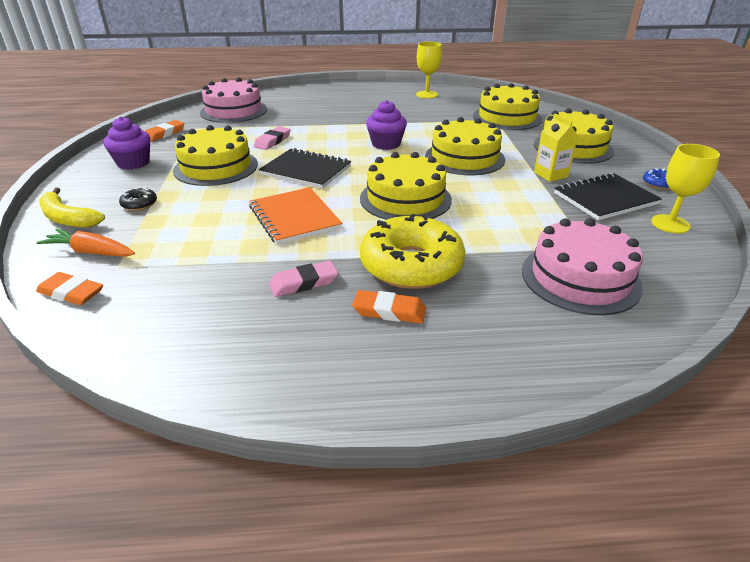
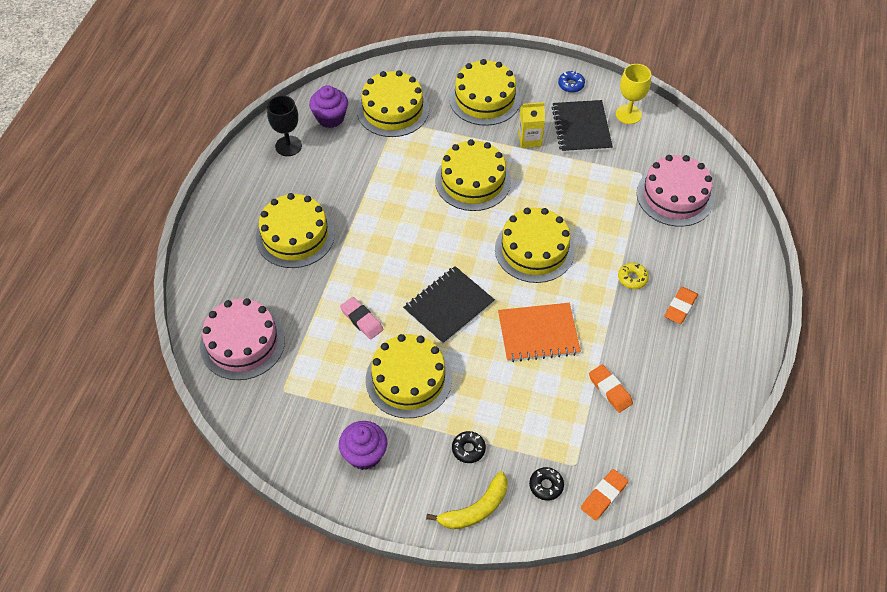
camera: 70 degrees left, 20 degrees up
orange carrot [36,229,135,257] -> black donut [529,467,564,501]
orange eraser [145,120,184,142] -> orange eraser moved to [589,364,633,413]
pink eraser [269,261,338,297] -> none
yellow donut [360,214,465,289] -> yellow donut [618,262,649,289], size x0.40
purple cupcake [366,100,407,150] -> purple cupcake moved to [309,85,348,128]
yellow goblet [416,42,442,98] -> black goblet [267,95,302,156]
none -> yellow cake [256,193,335,268]

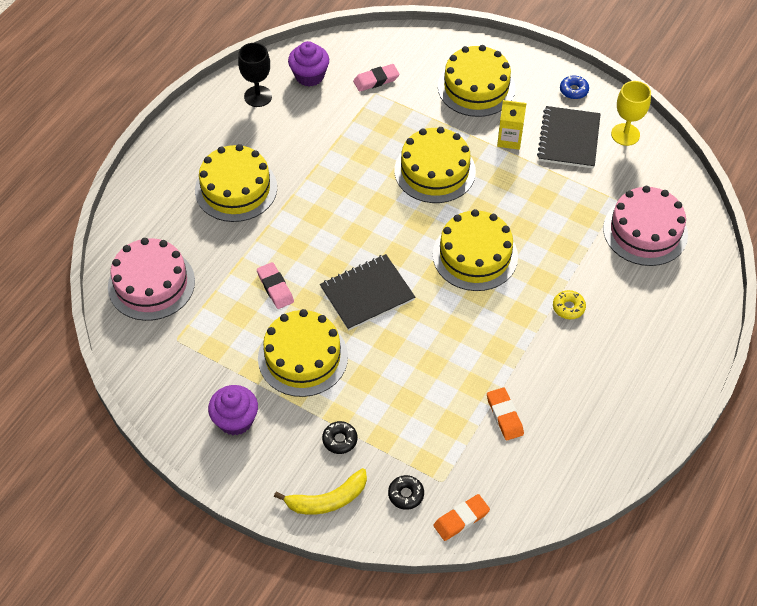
camera: 15 degrees right, 0 degrees up
yellow cake [357,70,429,137] -> pink eraser [353,64,399,92]
orange notebook [498,303,581,362] -> none
orange eraser [664,287,698,324] -> none

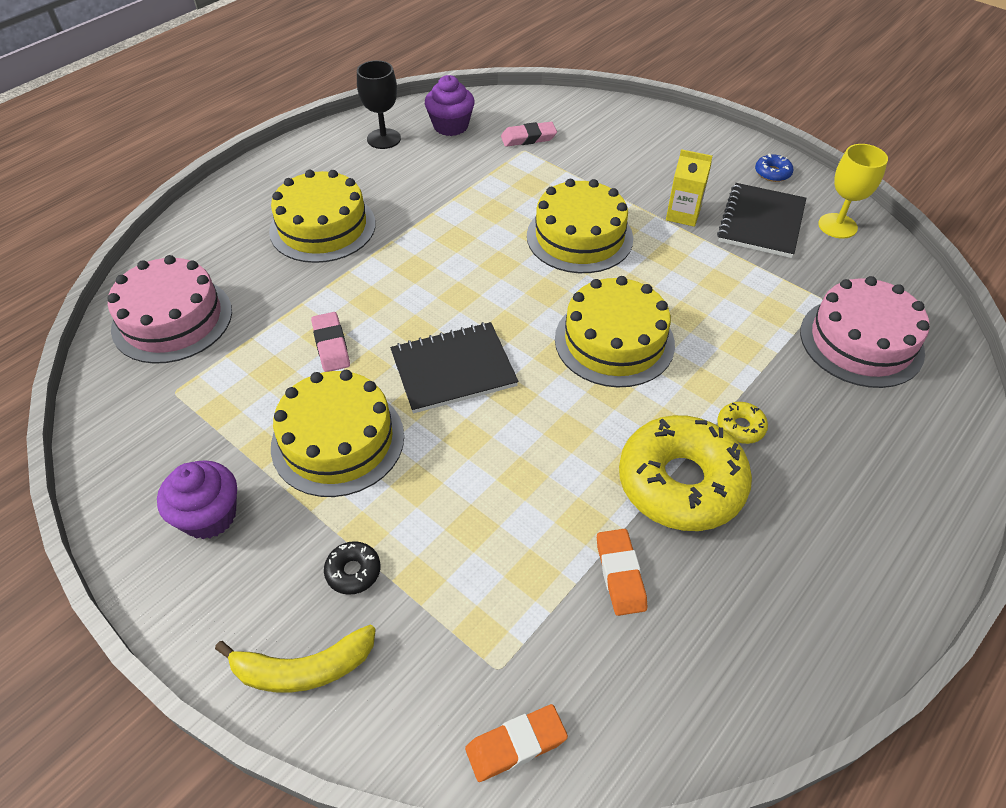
camera: 10 degrees right, 5 degrees down
black donut [388,475,424,510] -> none
yellow cake [438,45,515,117] -> none
none -> yellow donut [619,415,752,531]

